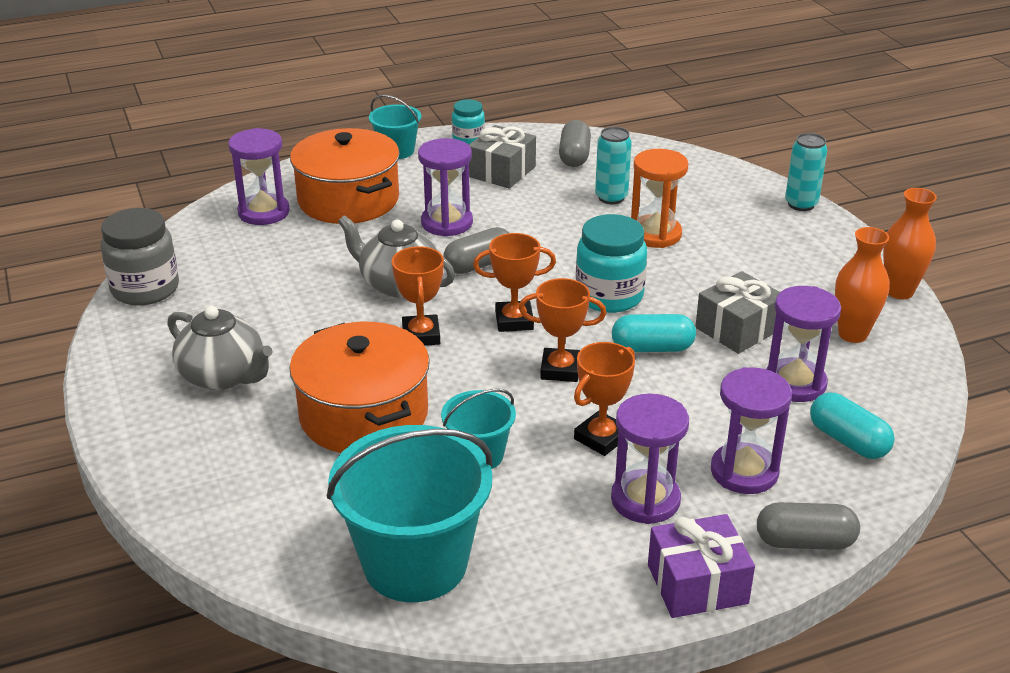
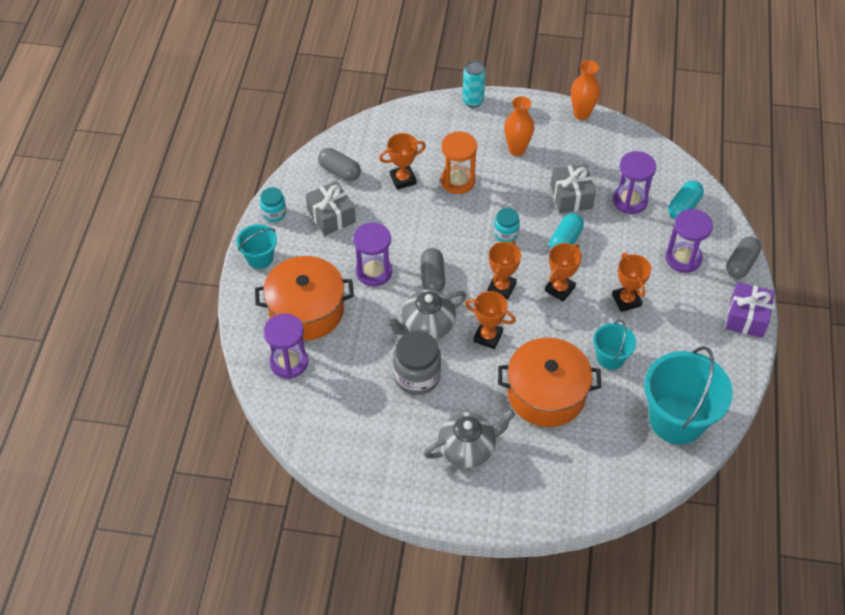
camera: 60 degrees left, 20 degrees up
grey jar [101,208,179,306] -> grey jar moved to [393,331,441,395]
turquoise jar [575,214,647,313] -> turquoise jar [494,208,520,242], size x0.58
turquoise can [595,127,632,204] -> orange trophy [379,133,426,190]
purple hourglass [611,393,689,524] -> none
turquoise capsule [810,393,895,459] -> turquoise capsule turned 45 degrees counterclockwise [668,181,704,219]
orange vase [835,227,889,343] -> orange vase moved to [504,96,534,156]

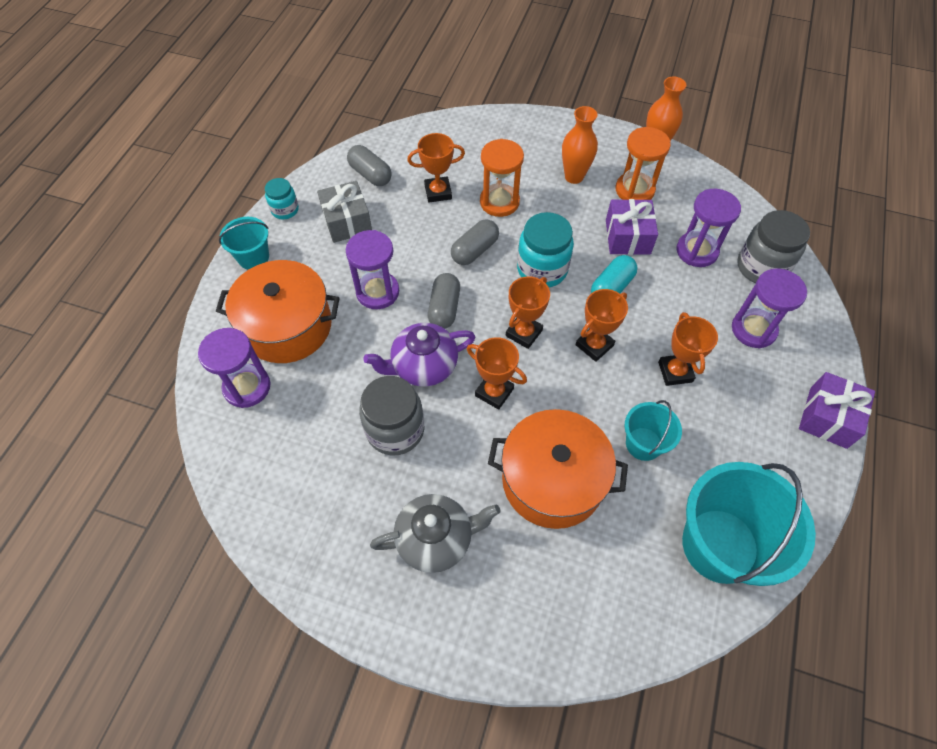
camera: 10 degrees right, 5 degrees up
grey teapot [386,290,466,339] -> purple teapot [363,323,475,386]
turquoise can [462,60,486,108] -> none
turquoise jar [494,208,520,242] -> turquoise jar [517,212,574,287], size x1.73
grey gift [551,164,596,213] -> purple gift [606,199,658,255]
turquoise capsule [668,181,704,219] -> grey jar [737,210,810,283]
grey capsule [726,236,761,279] -> grey capsule moved to [451,219,499,265]
none -> orange hourglass [616,127,671,200]

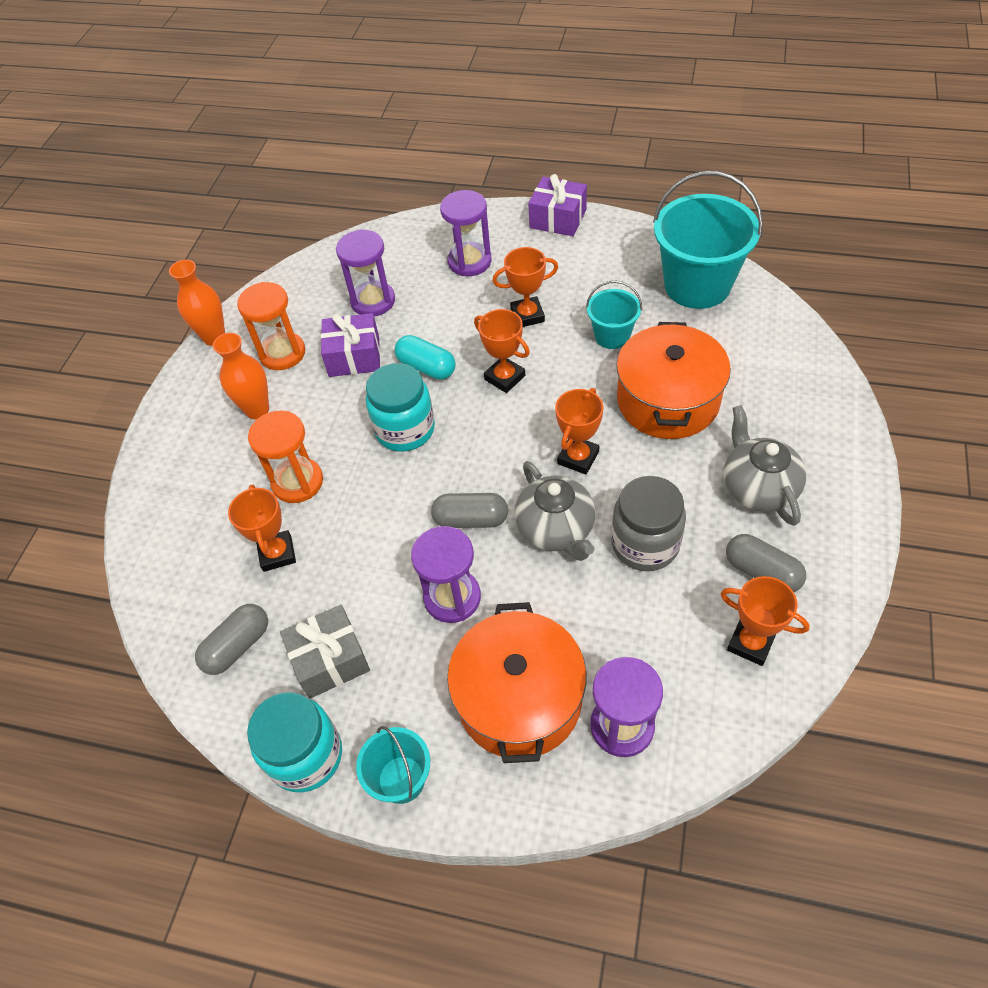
camera: 90 degrees left, 5 degrees down
turquoise jar [265,178,299,219] -> turquoise jar [247,692,342,792], size x1.73
purple teapot [363,323,475,386] -> grey teapot [515,461,595,561]
grey capsule [451,219,499,265] -> grey capsule moved to [726,534,806,592]
orange trophy [506,276,550,349] -> orange trophy moved to [721,576,810,666]
grey jar [737,210,810,283] -> none

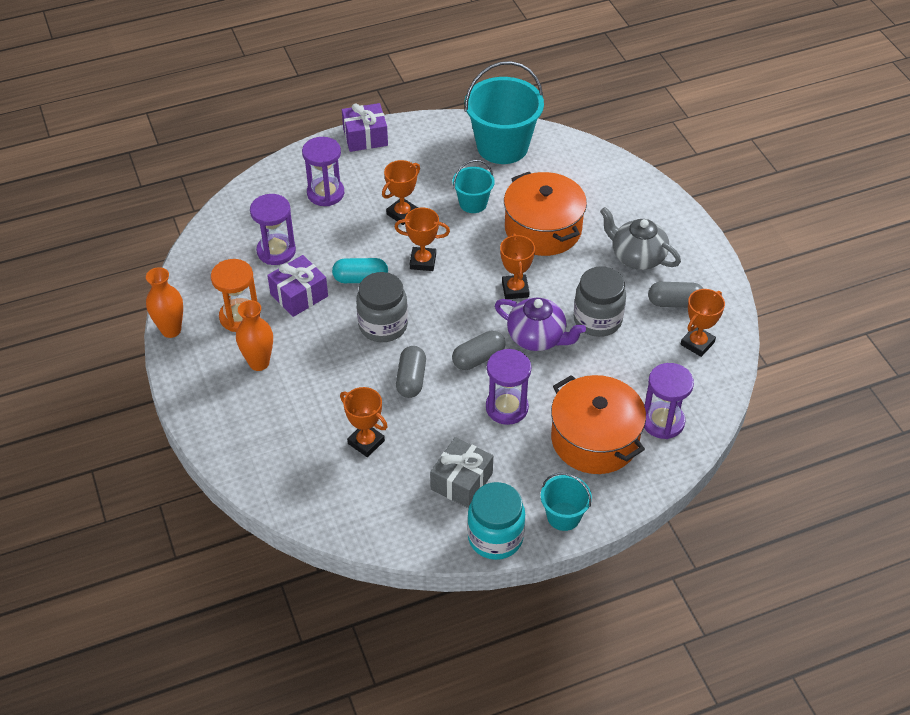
camera: 40 degrees left, 5 degrees down
grey capsule [195,604,268,675] -> grey capsule moved to [396,346,426,398]
orange hourglass [248,410,323,503] -> none
turquoise jar [366,363,435,452] -> grey jar [356,272,408,342]
grey teapot [515,461,595,561] -> purple teapot [495,298,586,351]
orange trophy [721,576,810,666] -> orange trophy turned 45 degrees counterclockwise [681,289,725,357]

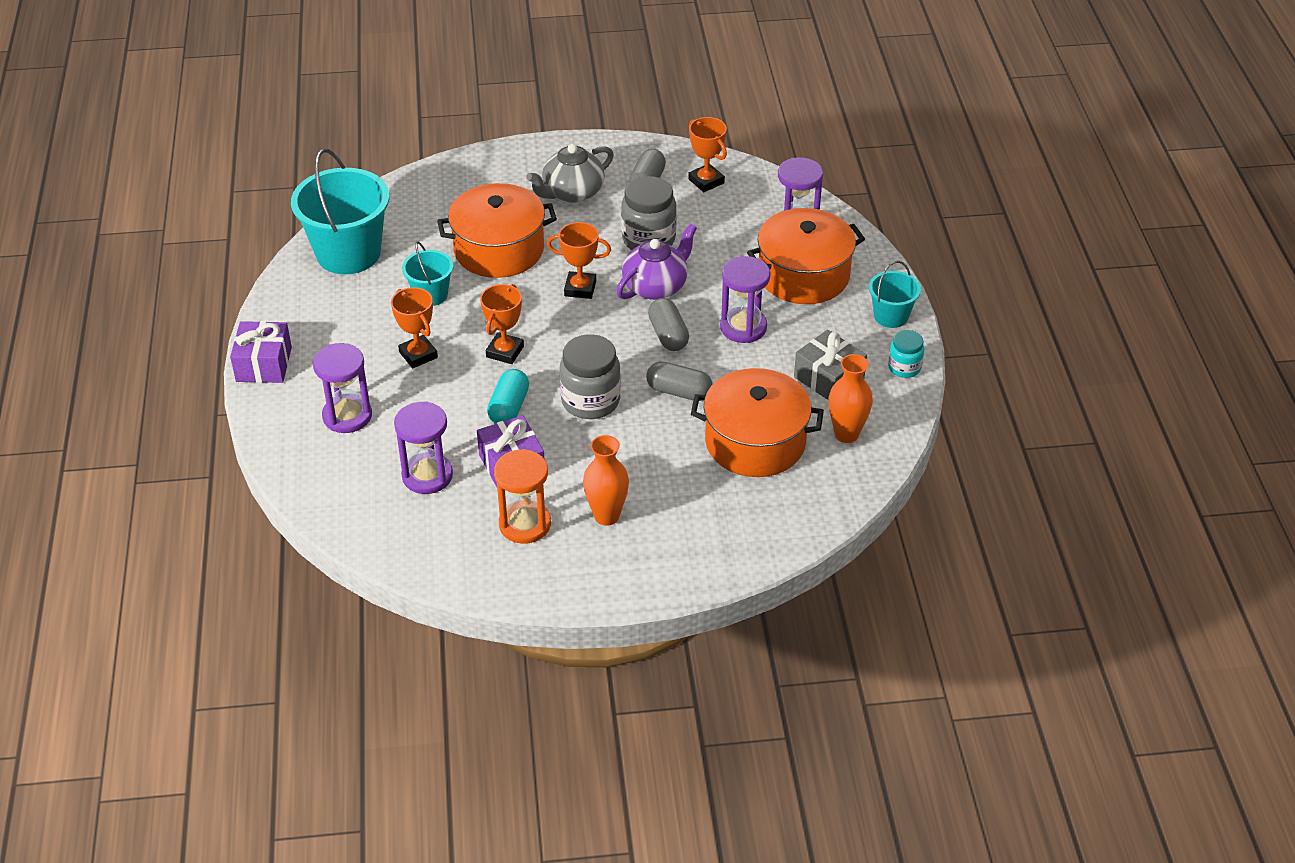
camera: 75 degrees left, 5 degrees down
orange vase [146,267,183,338] -> orange vase moved to [829,354,873,443]
orange trophy [340,387,388,457] -> orange pot [691,368,824,477]
turquoise jar [467,482,525,560] -> turquoise jar [888,330,924,378], size x0.58

